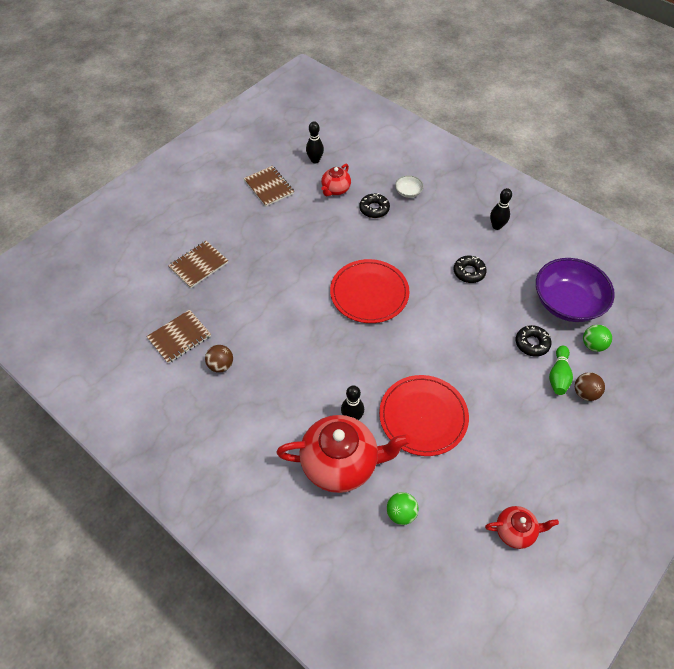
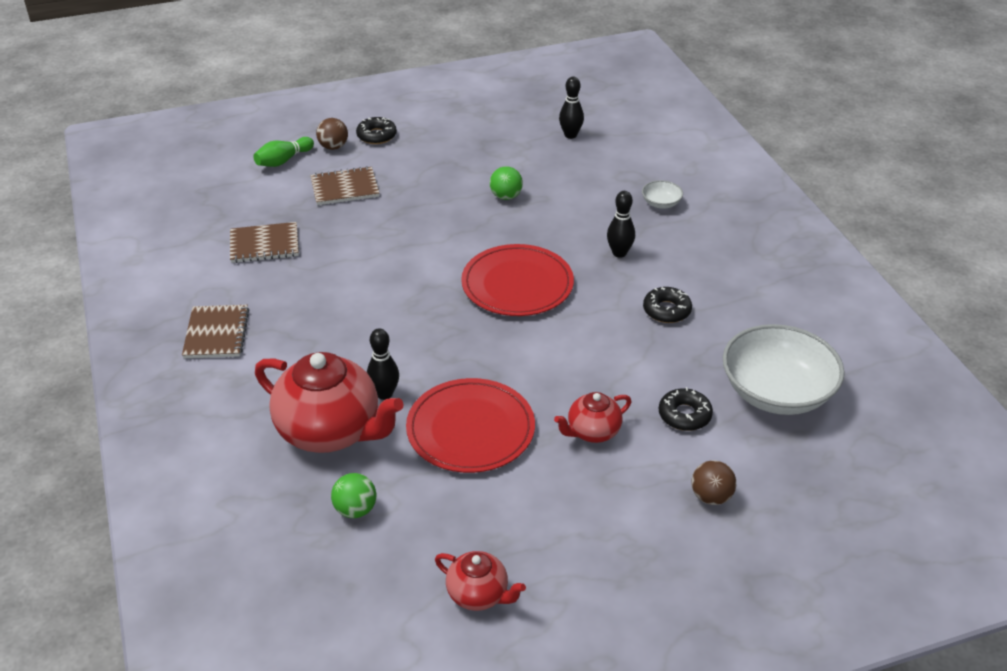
camera: 30 degrees right, 15 degrees down
brown ball [205,345,233,373] -> brown ball moved to [316,118,348,150]
brown notebook [244,166,294,207] -> brown notebook moved to [182,305,249,358]
red teapot [321,164,351,196] -> red teapot moved to [554,392,631,443]
black donut [359,193,390,218] -> black donut moved to [356,117,397,144]
black bowling pin [490,188,512,230] -> black bowling pin moved to [607,191,635,258]
purple bowl [536,258,615,322] -> white bowl [723,324,845,415]
green bowling pin [549,346,573,395] -> green bowling pin moved to [253,137,314,167]
green ball [583,325,612,352] -> green ball moved to [490,166,523,200]

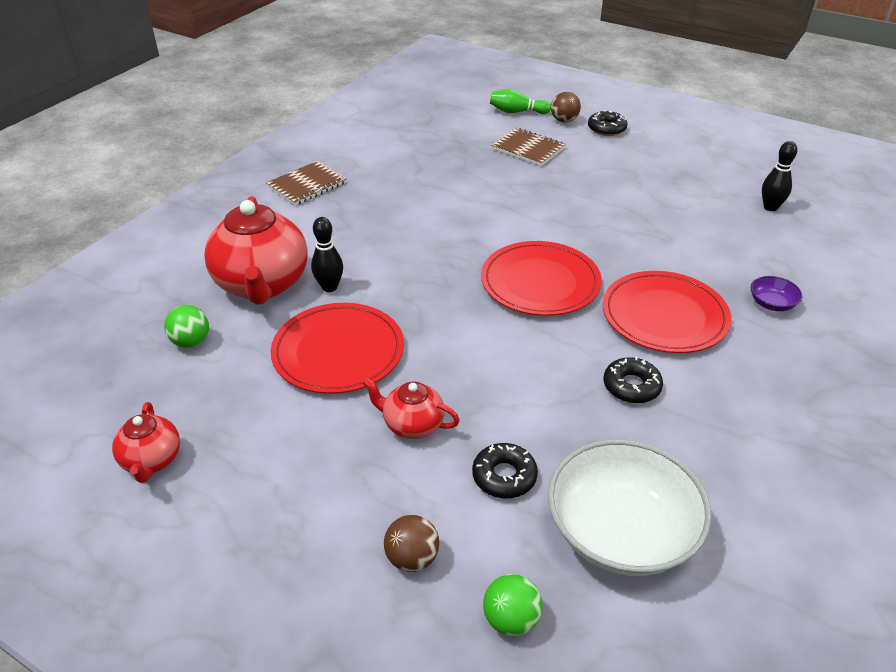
camera: 50 degrees right, 0 degrees up
brown notebook [230,222,299,263] -> none
green ball [490,166,523,200] -> green ball moved to [483,574,543,636]
black bowling pin [607,191,635,258] -> red plate [603,271,731,353]
white bowl [642,180,683,209] -> purple bowl [751,276,802,311]

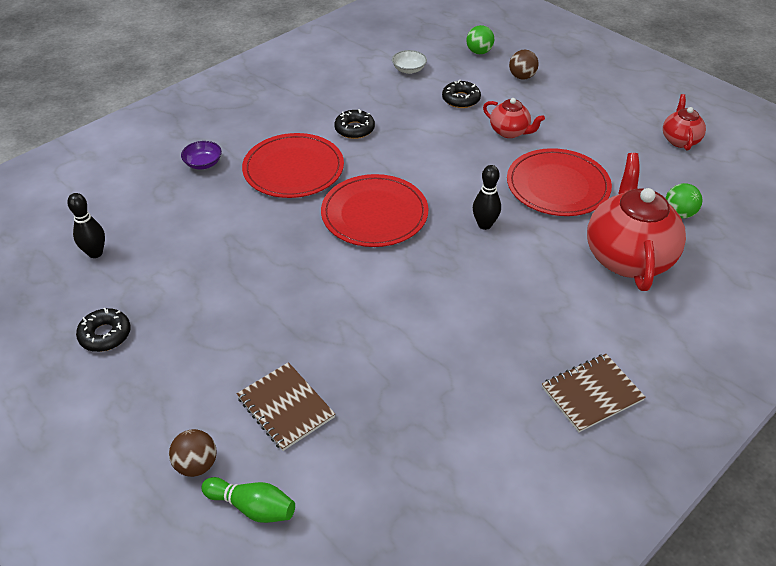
camera: 165 degrees left, 5 degrees up
black bowling pin [311,217,343,292] -> black bowling pin moved to [473,165,501,230]
white bowl [548,439,712,576] -> white bowl [392,50,427,74], size x0.42
black donut [588,110,627,136] -> black donut moved to [76,307,131,352]

